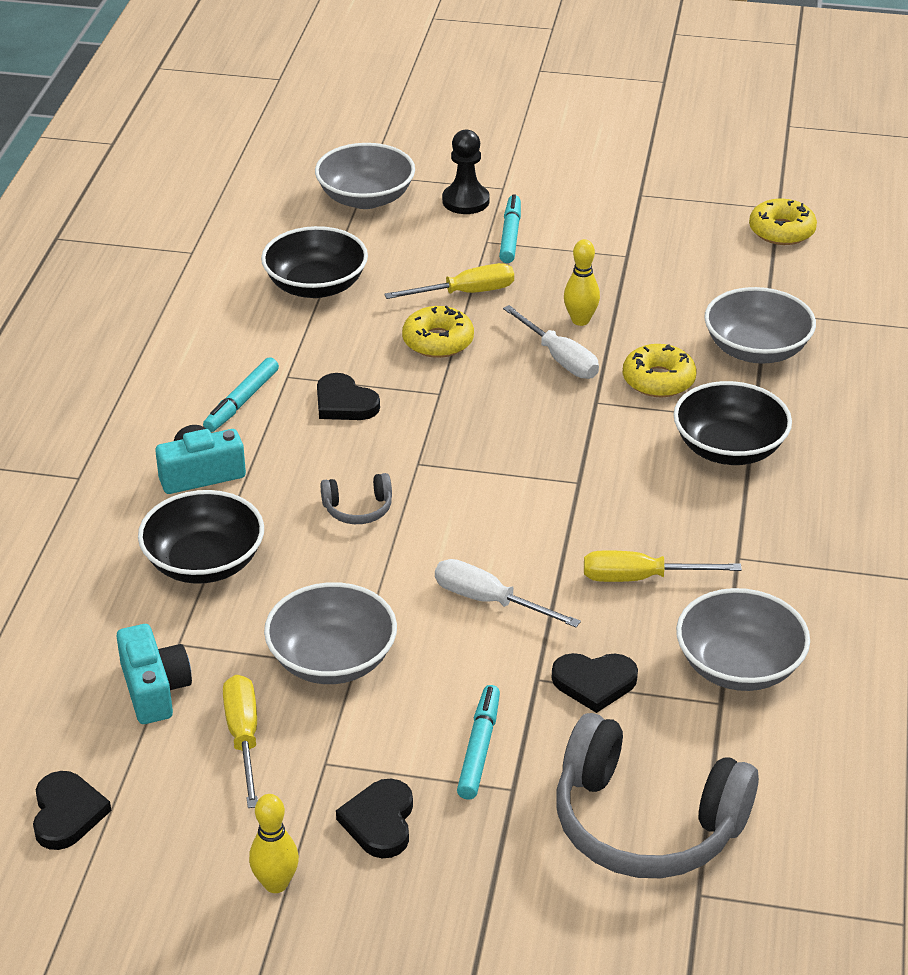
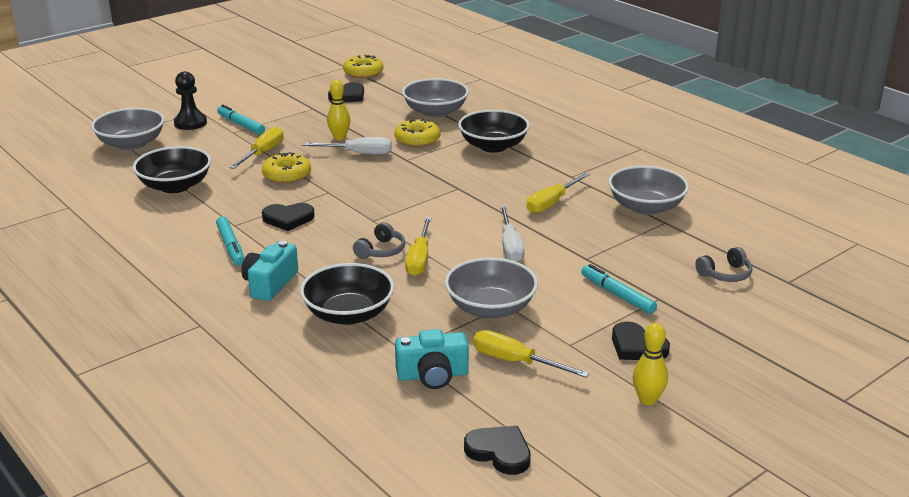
camera: 50 degrees left, 10 degrees down
turquoise camera [116,624,192,724] -> turquoise camera turned 150 degrees clockwise [395,329,469,389]
white screwdriver [435,559,581,627] -> white screwdriver turned 75 degrees counterclockwise [500,205,525,262]
black heart [552,653,638,713] -> black heart moved to [328,82,364,102]
grey headphones [556,713,759,878] -> grey headphones [695,247,752,282], size x0.44
none -> yellow screwdriver [405,217,431,276]

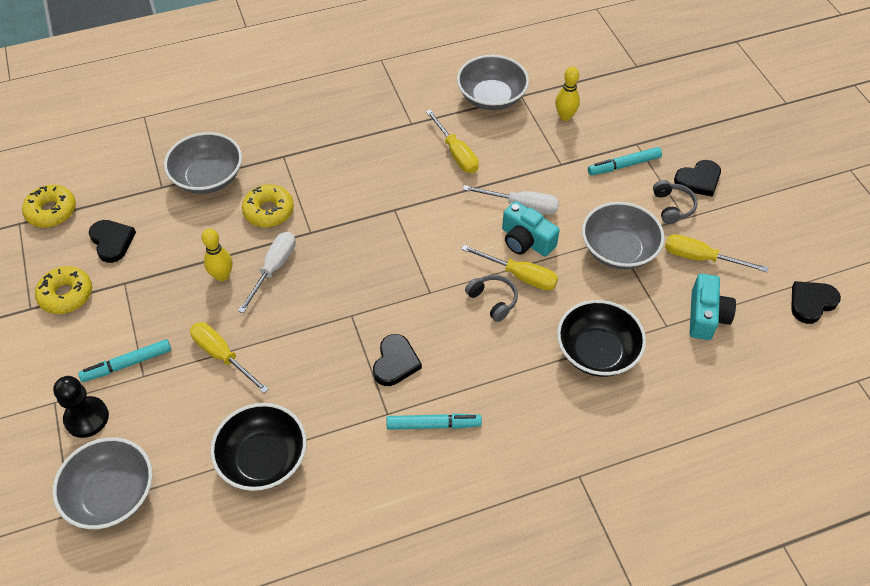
camera: 70 degrees left, 25 degrees up
turquoise camera [241,241,298,301] -> turquoise camera moved to [502,201,560,256]
yellow donut [262,152,311,184] -> yellow donut moved to [35,266,92,314]
black bowl [458,110,530,153] -> none
yellow screwdriver [473,330,589,378] -> yellow screwdriver turned 60 degrees clockwise [665,234,768,272]
yellow bowling pin [633,323,668,405] -> yellow bowling pin moved to [555,67,580,121]
grey headphones [695,247,752,282] -> grey headphones moved to [653,180,698,224]

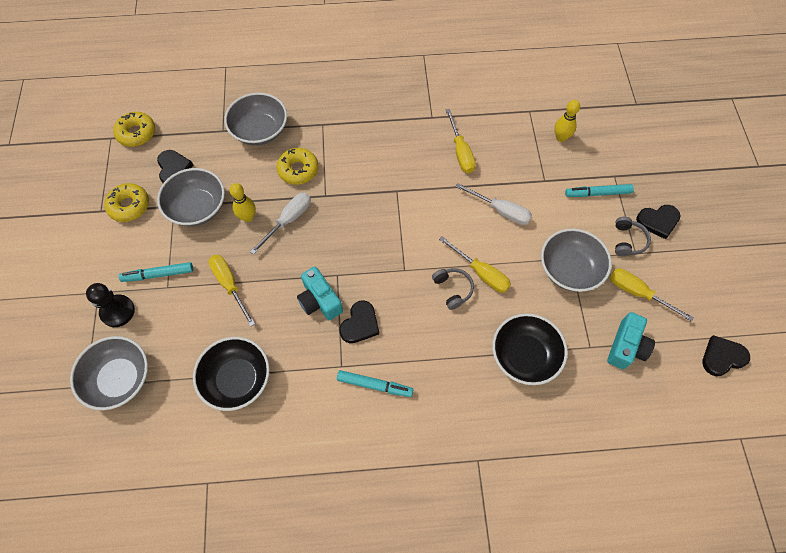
camera: 15 degrees right, 10 degrees up
grey bowl [457,55,529,110] -> grey bowl moved to [157,168,225,226]
turquoise camera [502,201,560,256] -> turquoise camera moved to [297,267,343,320]

